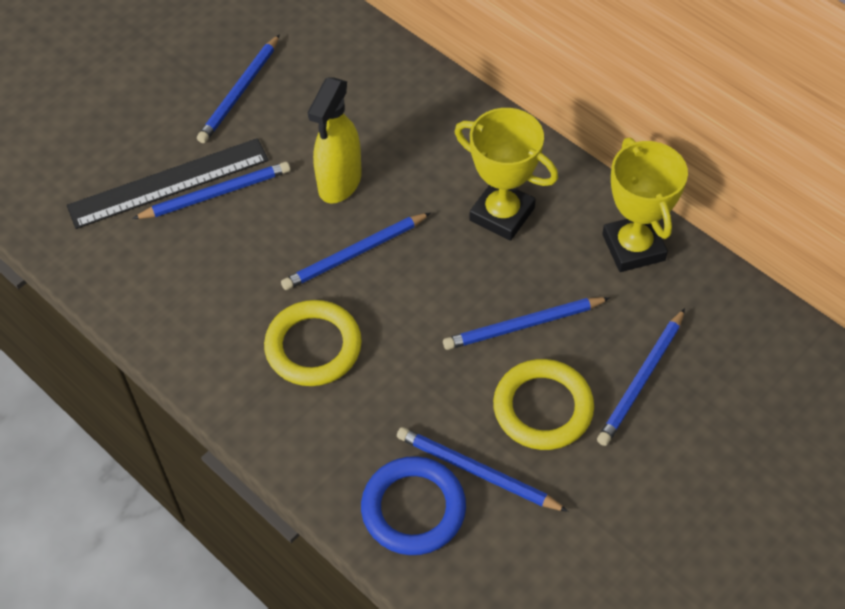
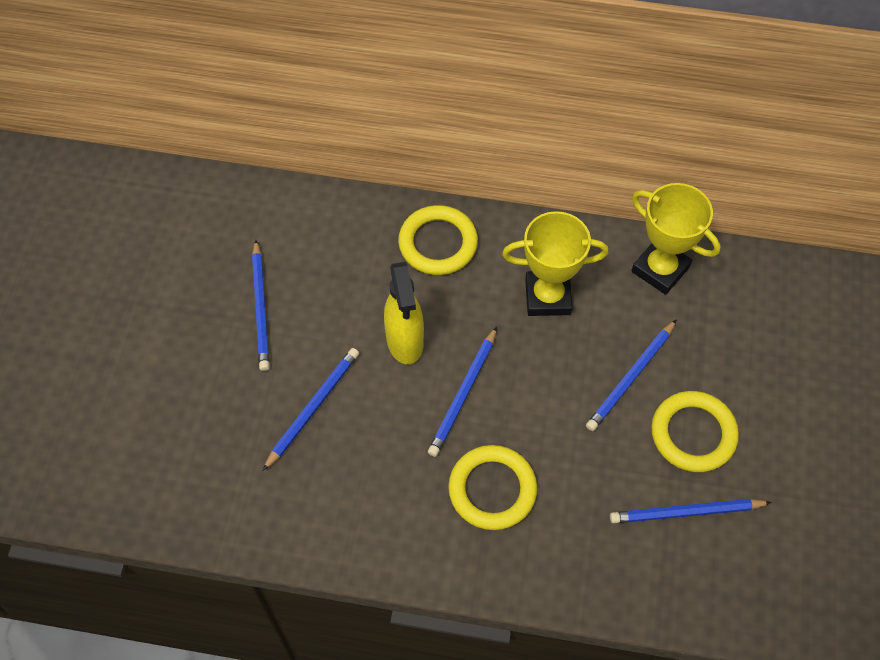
camera: 35 degrees left, 5 degrees up
black ruler [67,138,269,229] -> none
blue ring [361,456,466,555] -> none
blue pencil [597,308,685,446] -> none
none -> yellow ring [398,205,478,275]

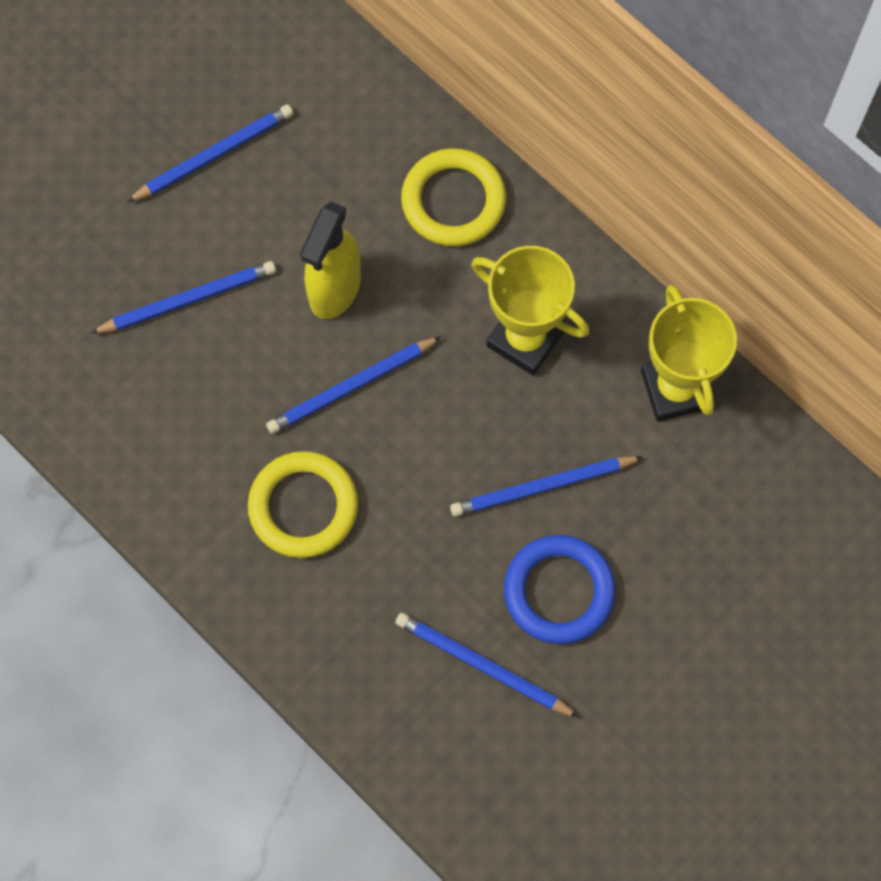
camera: 35 degrees right, 10 degrees up
blue pencil [252,240,270,371] -> blue pencil turned 150 degrees counterclockwise [127,104,293,202]
yellow ring [651,391,739,472] -> blue ring [504,535,616,644]

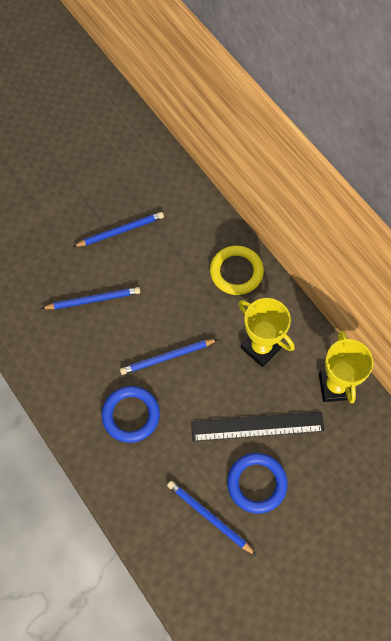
camera: 10 degrees right, 5 degrees down
yellow ring [248,451,358,558] -> blue ring [101,386,160,443]
yellow spray bottle [300,202,361,319] -> none
blue pencil [450,456,644,517] -> black ruler [191,411,324,442]

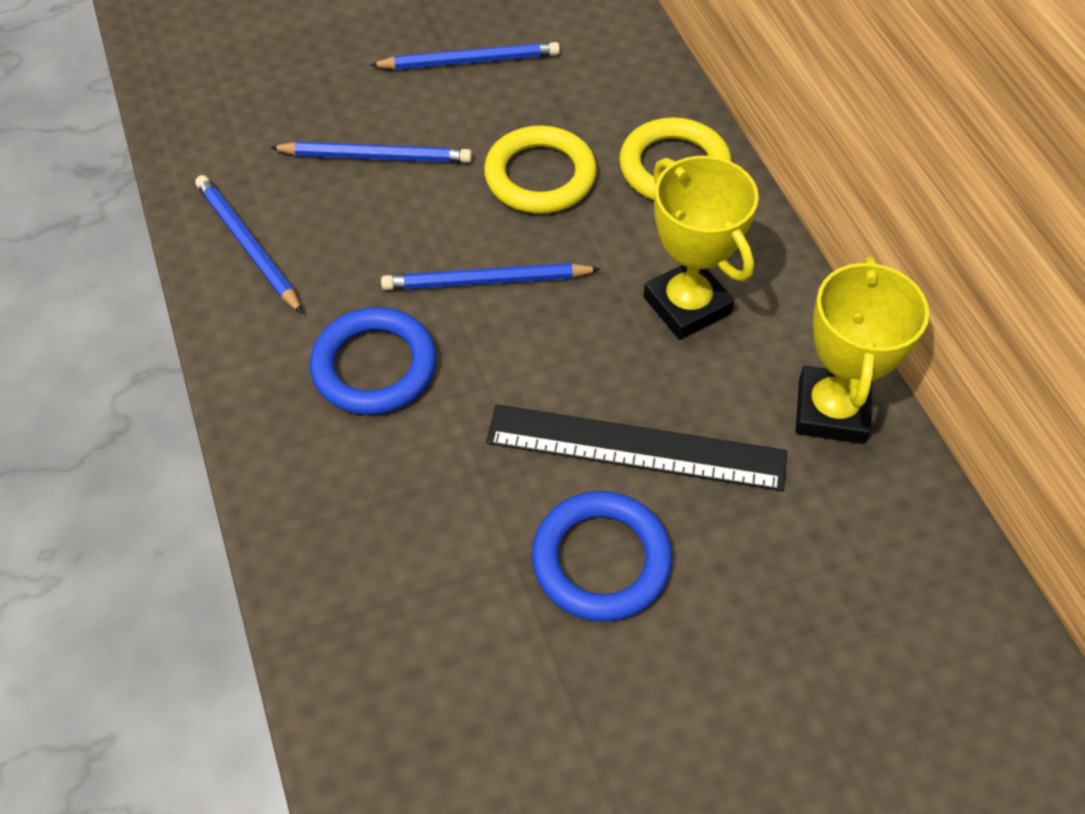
camera: 15 degrees right, 10 degrees down
blue pencil [167,481,256,555] -> blue pencil moved to [195,175,303,314]
none -> yellow ring [484,126,597,214]

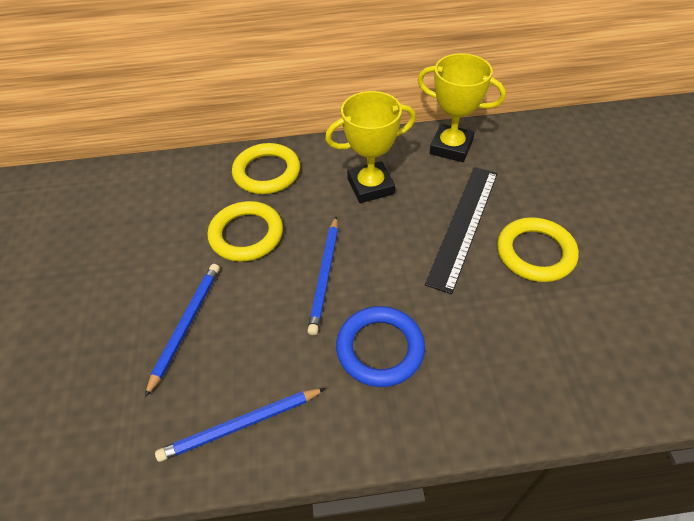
camera: 75 degrees left, 5 degrees down
blue pencil [370,42,560,70] -> none
blue ring [531,491,672,622] -> yellow ring [497,217,579,282]

